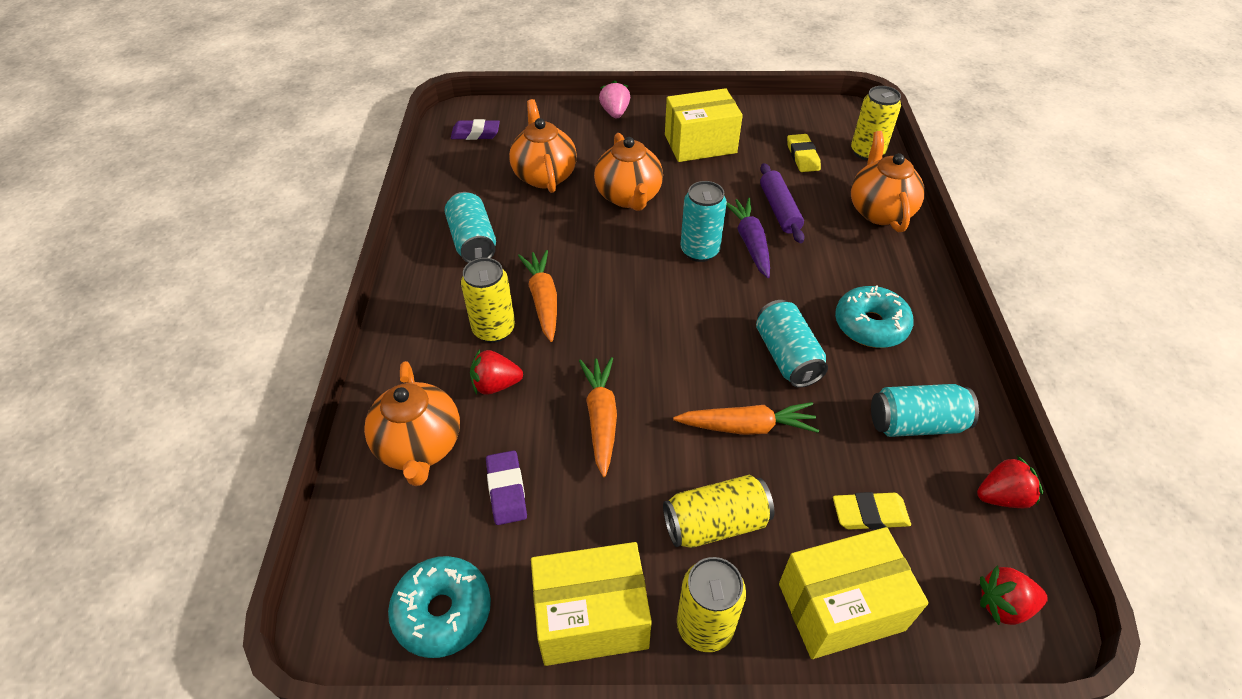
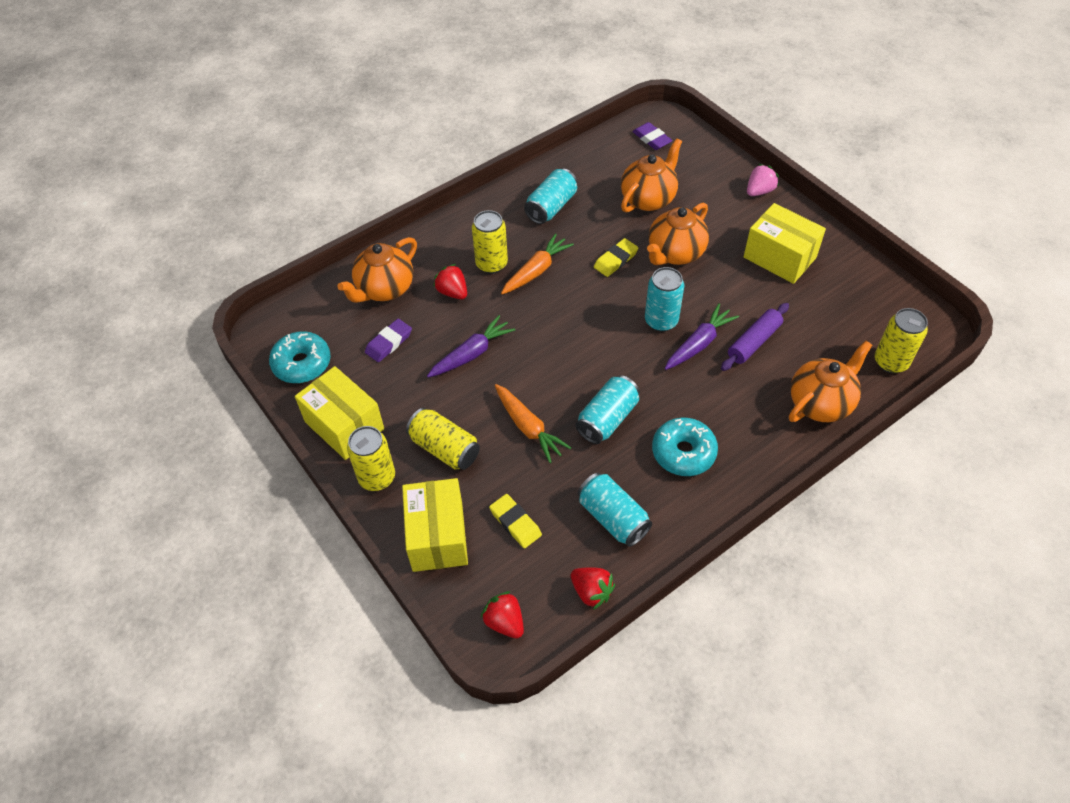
camera: 55 degrees right, 5 degrees up
orange carrot [579,357,617,477] -> purple carrot [427,315,515,378]
yellow box [779,527,929,659] -> yellow box turned 45 degrees clockwise [402,478,468,572]
yellow eraser [787,134,821,172] -> yellow eraser moved to [594,238,638,277]

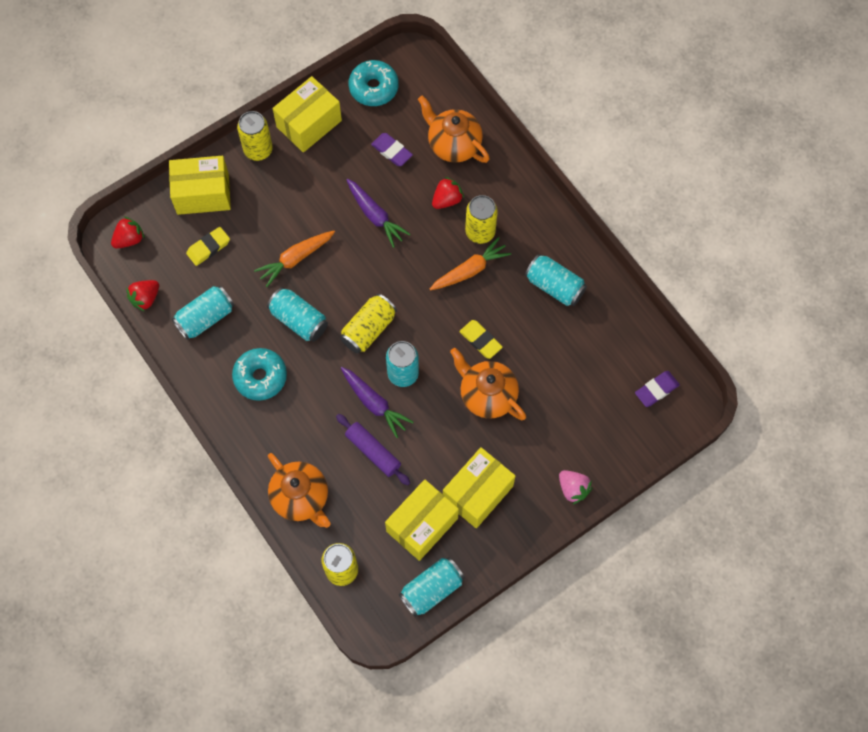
camera: 90 degrees right, 15 degrees up
yellow can [406,408,480,470] -> yellow can moved to [340,294,397,354]
orange carrot [501,233,574,295] -> orange carrot turned 75 degrees counterclockwise [430,237,511,290]
orange teapot [621,138,682,213] -> none
none -> yellow box [385,479,459,561]
none -> turquoise can [399,557,465,617]

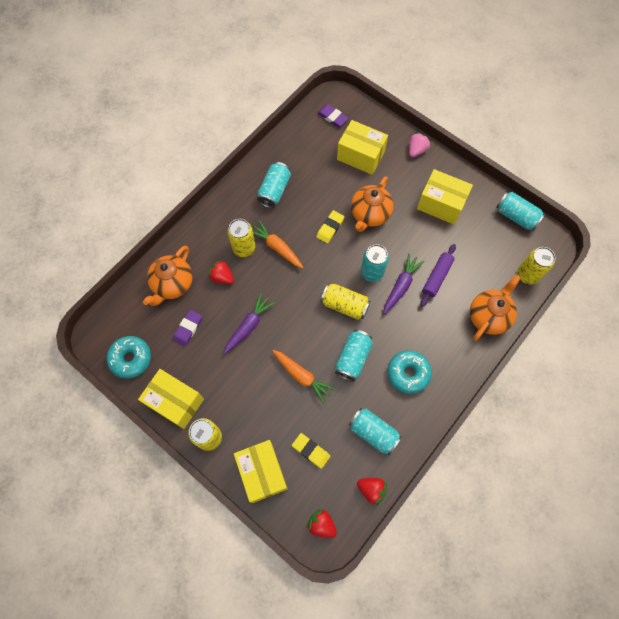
camera: 105 degrees left, 0 degrees up
yellow box [385,479,459,561] -> yellow box moved to [337,120,388,175]

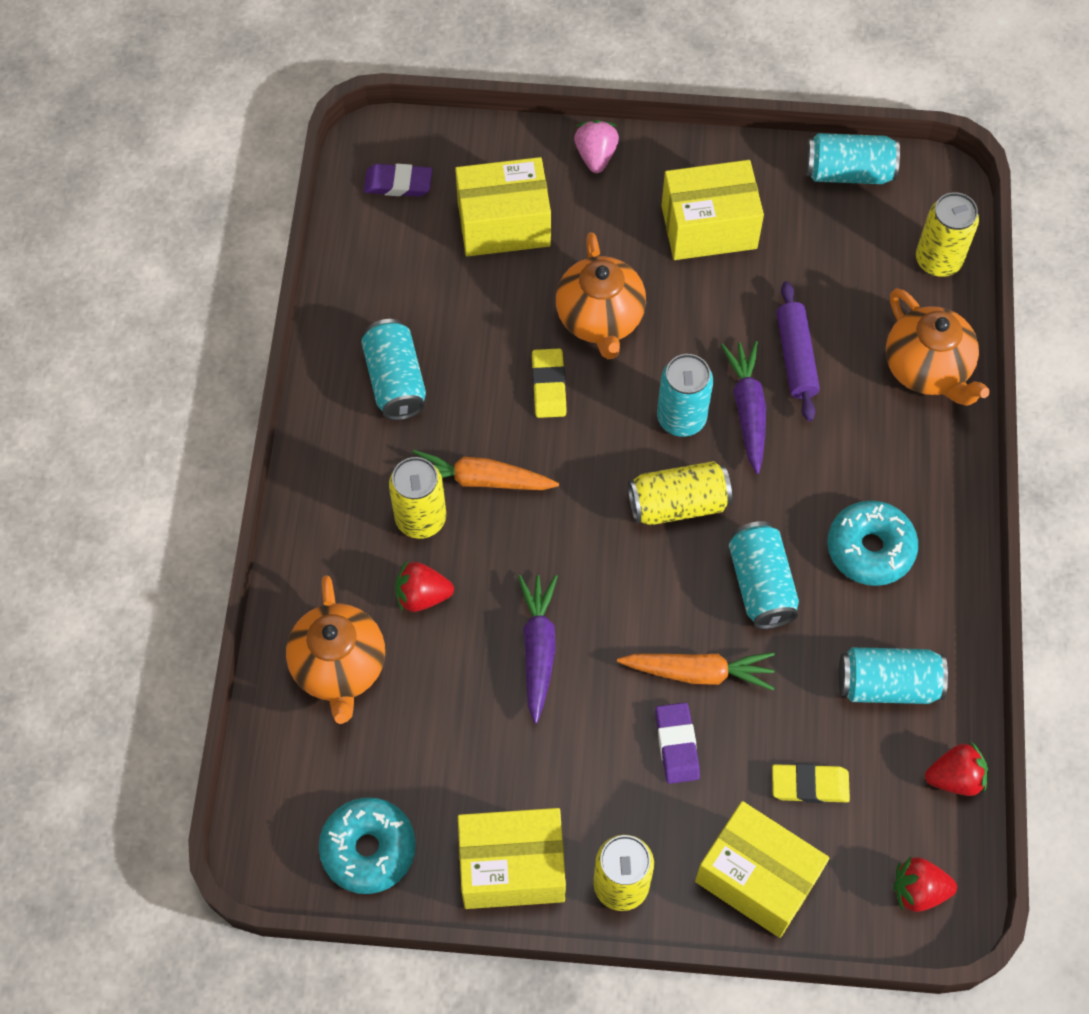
camera: 35 degrees left, 5 degrees down
purple eraser [173,310,202,347] -> purple eraser moved to [655,702,700,784]
orange teapot [470,275,521,341] -> orange teapot turned 150 degrees clockwise [886,288,990,406]

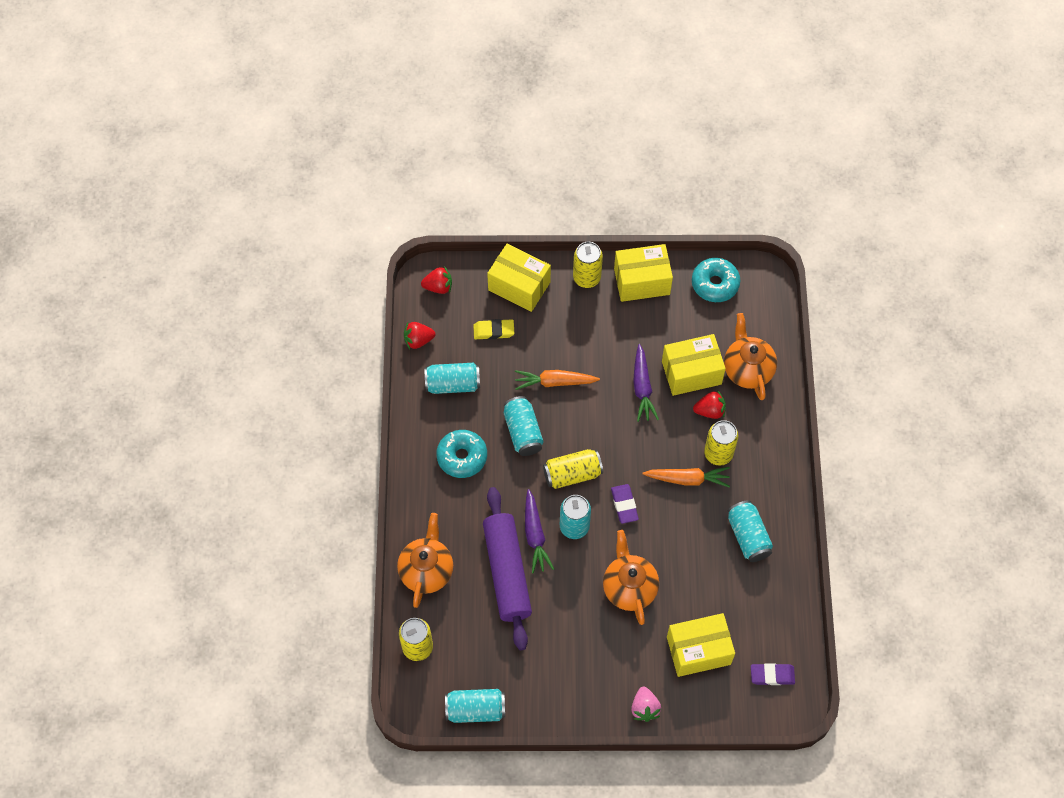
camera: 175 degrees right, 0 degrees up
yellow eraser [532,348,567,418] -> none
purple eraser [655,702,700,784] -> purple eraser moved to [611,484,639,524]
yellow box [661,160,764,260] -> yellow box moved to [662,334,726,396]
purple rolling pin [776,281,820,422] -> purple rolling pin [483,487,532,650], size x1.77
orange teapot [886,288,990,406] -> orange teapot turned 45 degrees clockwise [397,513,453,608]

